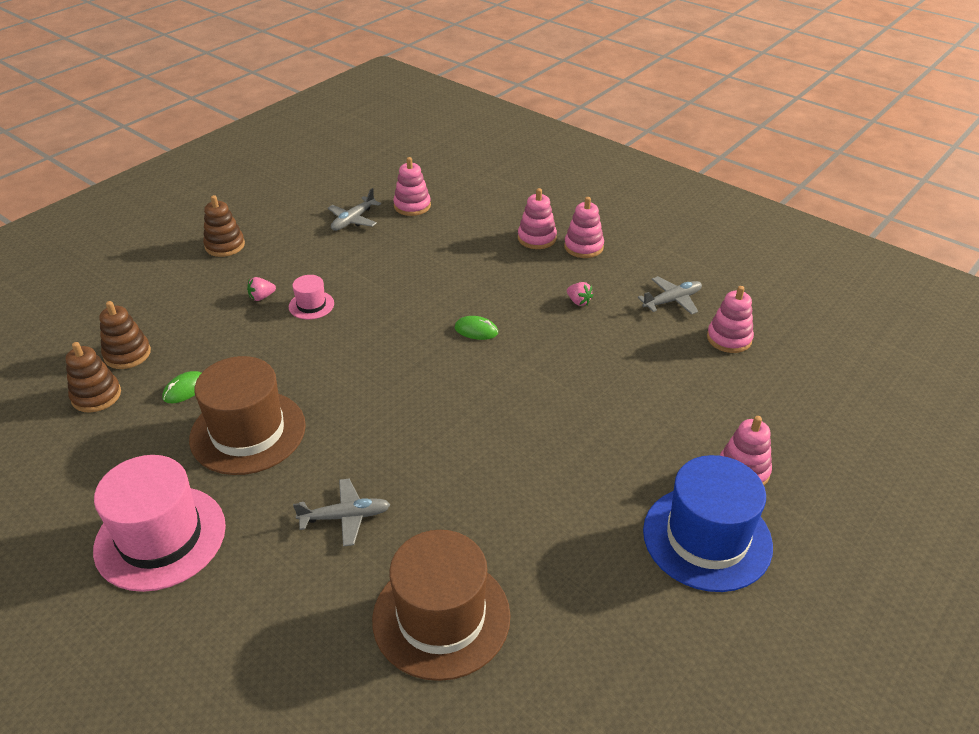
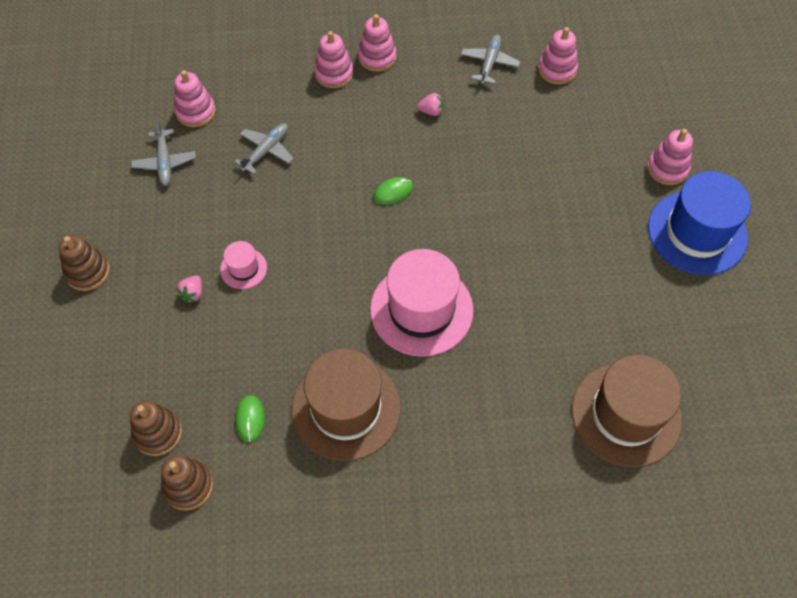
camera: 45 degrees left, 20 degrees up
pink hat [93,455,226,592] -> pink hat moved to [370,249,474,357]
grey plane [293,479,390,547] -> grey plane moved to [234,123,294,174]

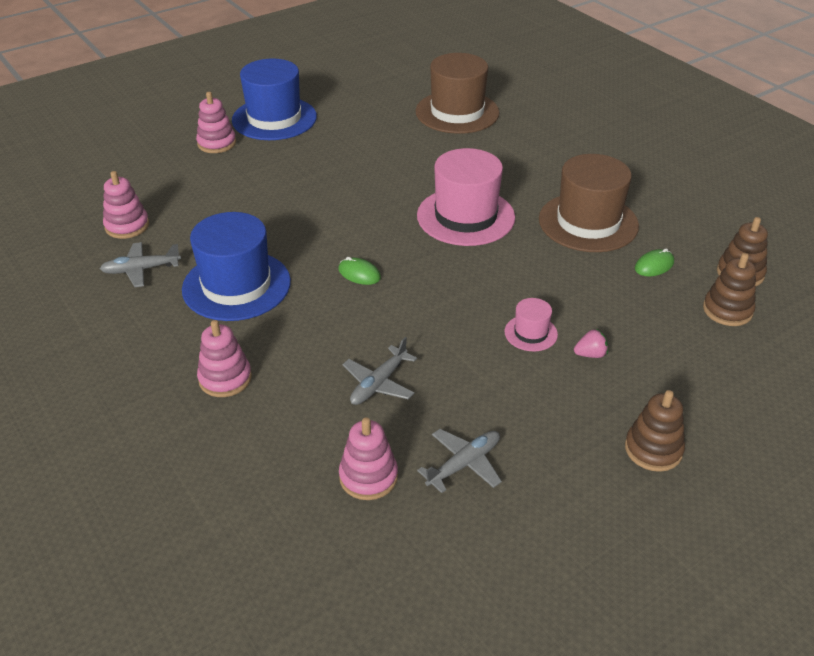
camera: 120 degrees left, 20 degrees down
grey plane [234,123,294,174] -> grey plane turned 60 degrees counterclockwise [343,337,417,405]
pink stacking toy [358,14,396,72] -> none
pink strawberry [417,93,444,116] -> blue hat [182,212,291,321]

